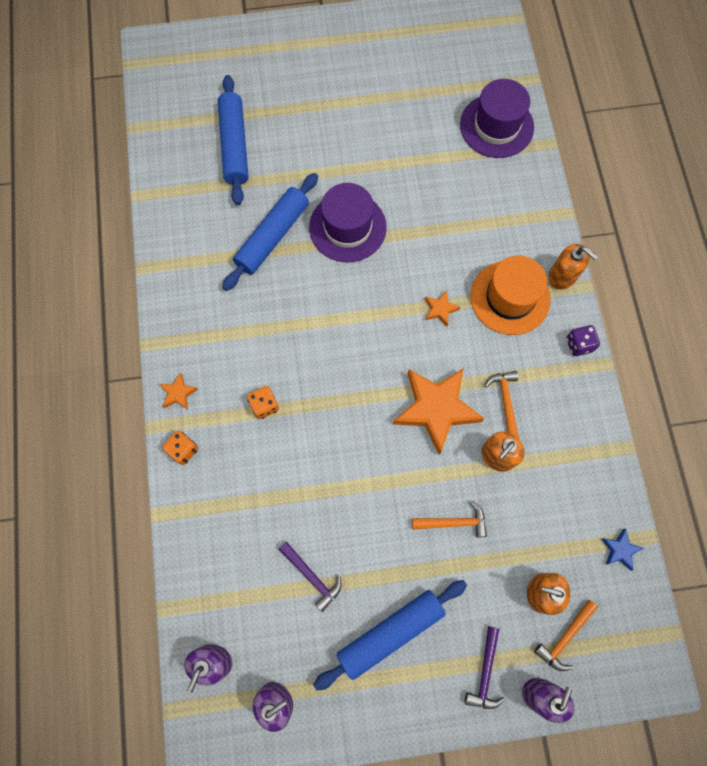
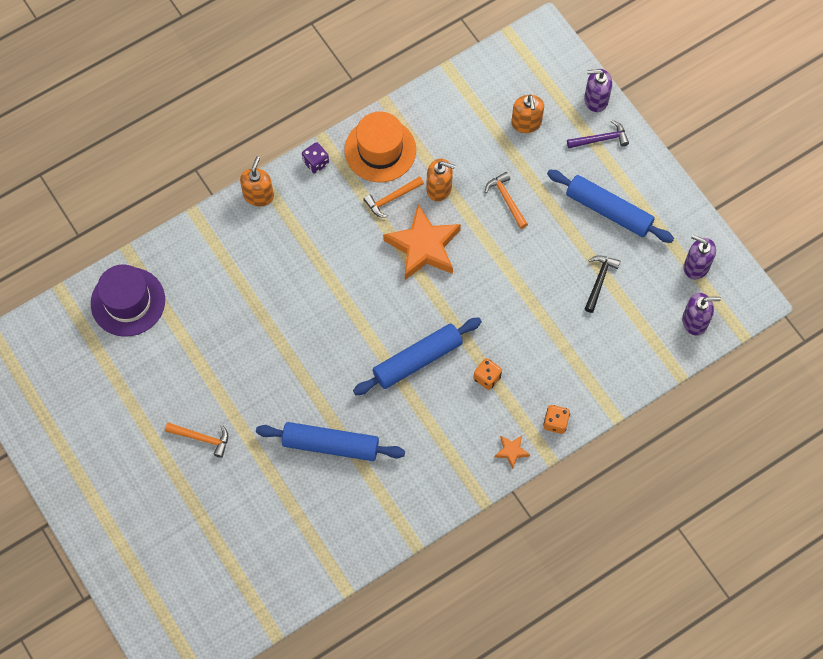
camera: 115 degrees left, 5 degrees down
blue rolling pin [218,75,249,205] -> blue rolling pin moved to [353,318,482,395]
purple hammer [278,541,342,612] -> black hammer [585,255,620,313]
purple hat [309,183,387,262] -> none
orange star [425,290,461,326] -> none
orange hat [471,255,551,335] -> orange hat moved to [344,112,416,182]
orange hammer [534,600,598,671] -> orange hammer moved to [165,422,228,458]
blue star [601,529,644,570] -> none

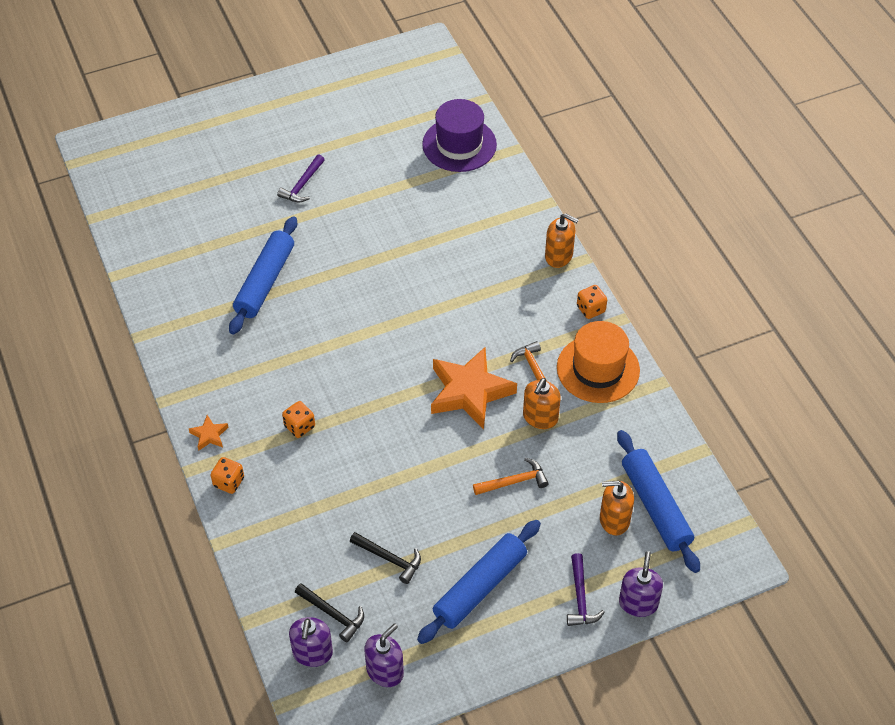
camera: 100 degrees right, 15 degrees down
orange hammer [165,422,228,458] -> purple hammer [277,155,325,202]
purple dice [302,142,329,173] -> orange dice [577,285,607,319]
blue rolling pin [353,318,482,395] -> blue rolling pin moved to [617,430,700,573]
none -> black hammer [295,583,364,642]

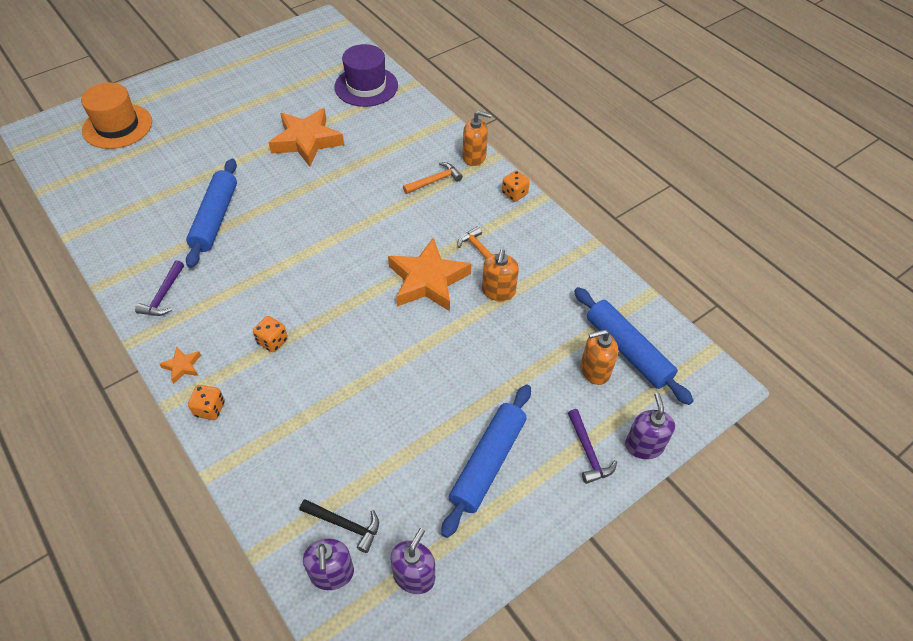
camera: 15 degrees left, 0 degrees up
purple hammer [277,155,325,202] -> purple hammer moved to [135,260,184,316]
black hammer [350,532,421,584] -> none
orange hammer [473,458,549,495] -> orange hammer moved to [403,162,463,194]
orange hat [557,321,640,403] -> orange hat moved to [81,82,152,149]
none -> orange star [268,108,344,167]

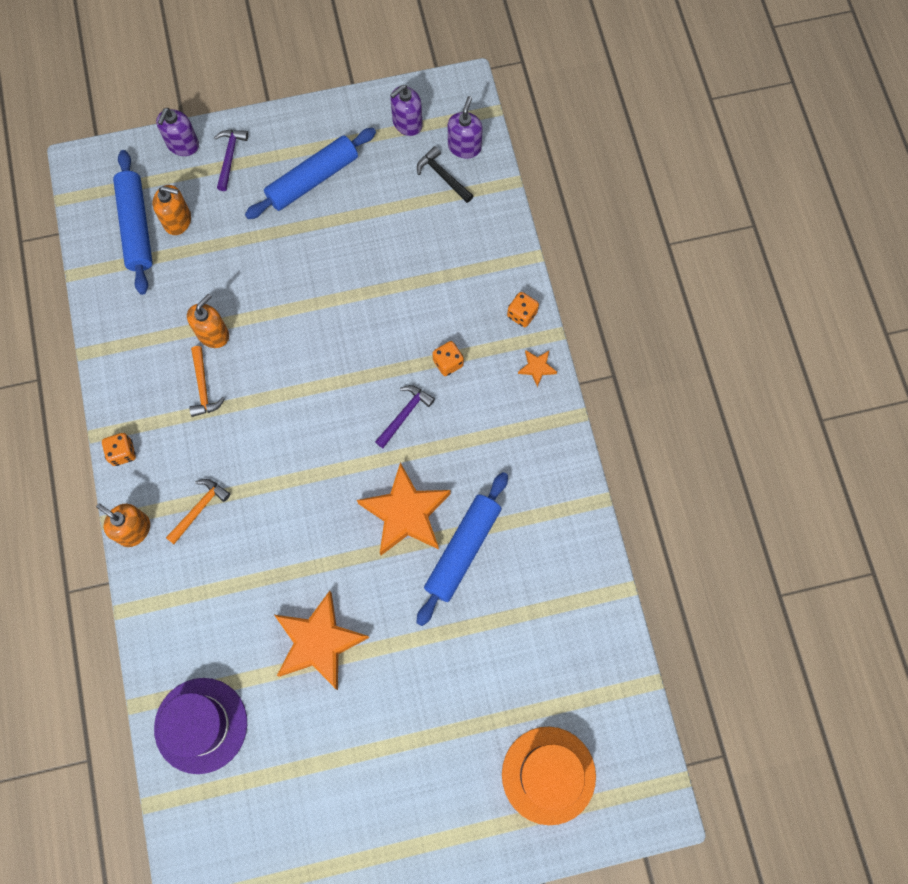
camera: 155 degrees left, 20 degrees up
purple hammer [135,260,184,316] -> purple hammer moved to [375,385,435,448]
orange star [388,238,471,311] -> orange star moved to [357,462,451,555]
orange hammer [403,162,463,194] -> orange hammer turned 135 degrees clockwise [166,479,230,544]

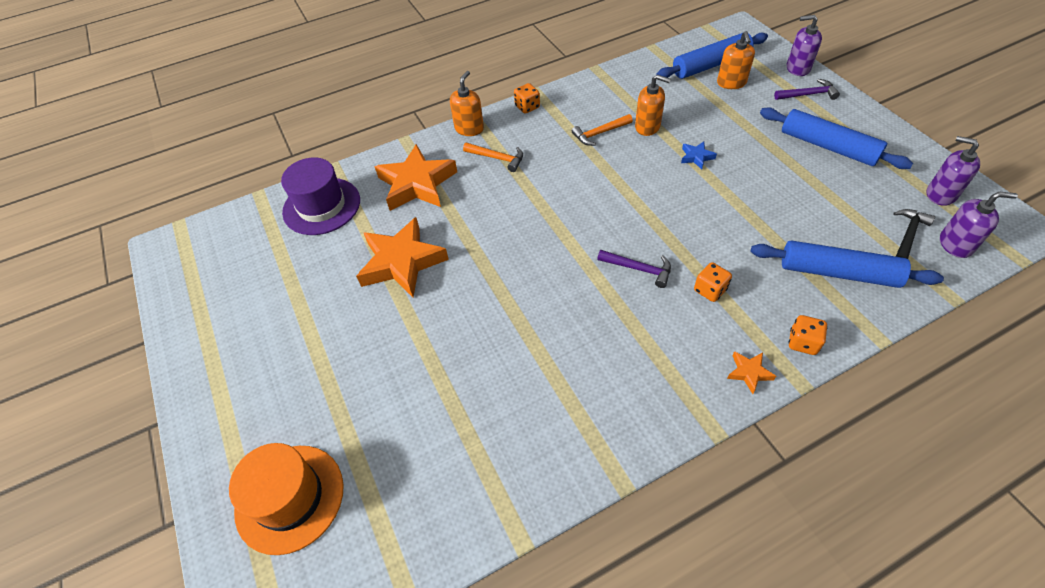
camera: 80 degrees right, 20 degrees down
orange star [357,462,451,555] -> orange star moved to [375,144,457,211]
blue rolling pin [416,472,508,626] -> blue rolling pin moved to [751,240,944,288]
none -> blue star [681,142,717,169]

